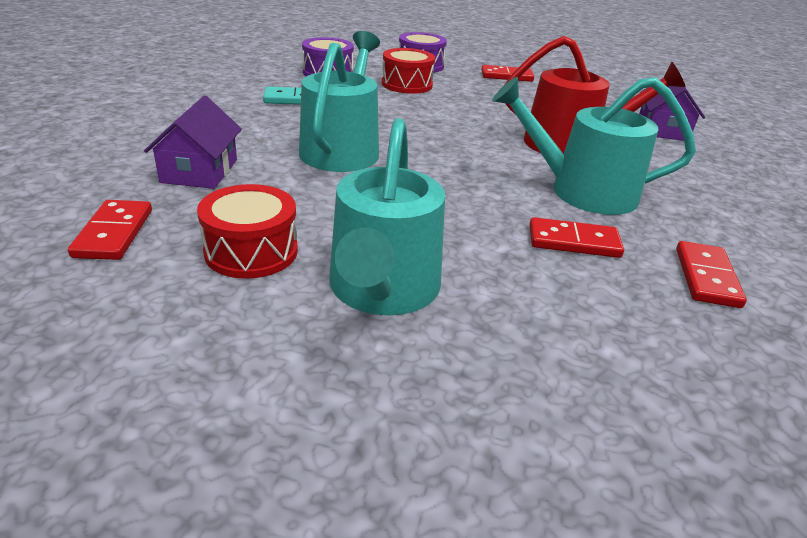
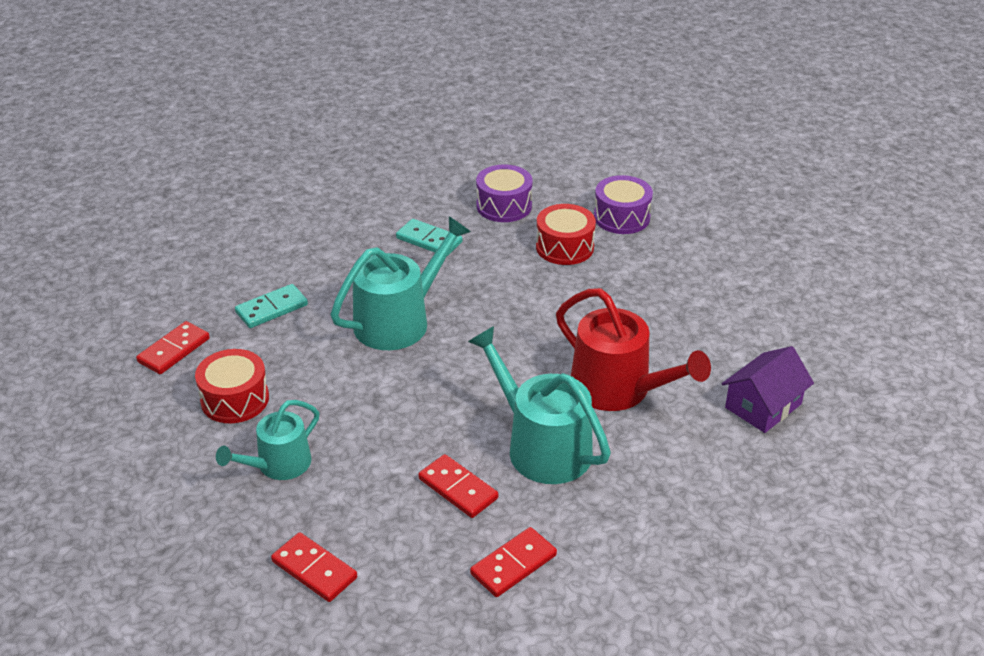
camera: 40 degrees right, 5 degrees up
purple house [144,96,242,189] -> turquoise domino [235,284,308,328]
turquoise watering can [329,118,445,316] -> turquoise watering can [216,400,319,480], size x0.62
red domino [481,65,534,82] -> red domino moved to [271,532,357,602]

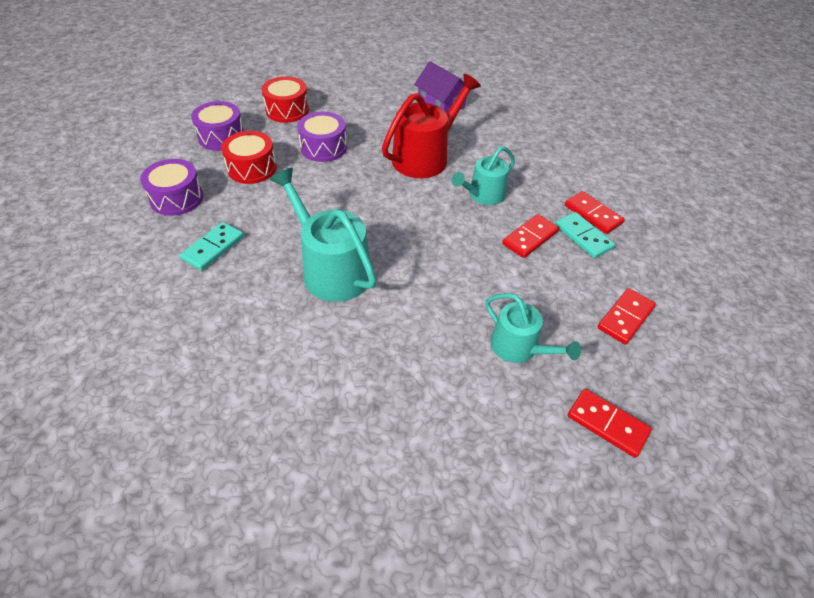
camera: 90 degrees left, 10 degrees up
red domino [136,321,210,374] -> red domino moved to [568,389,652,458]
red drum [195,349,269,423] -> red drum moved to [261,76,309,123]
turquoise domino [235,284,308,328] -> turquoise domino moved to [555,212,615,258]
turquoise watering can [468,326,611,484] -> turquoise watering can [452,146,515,205], size x0.62
none -> purple drum [297,112,347,162]

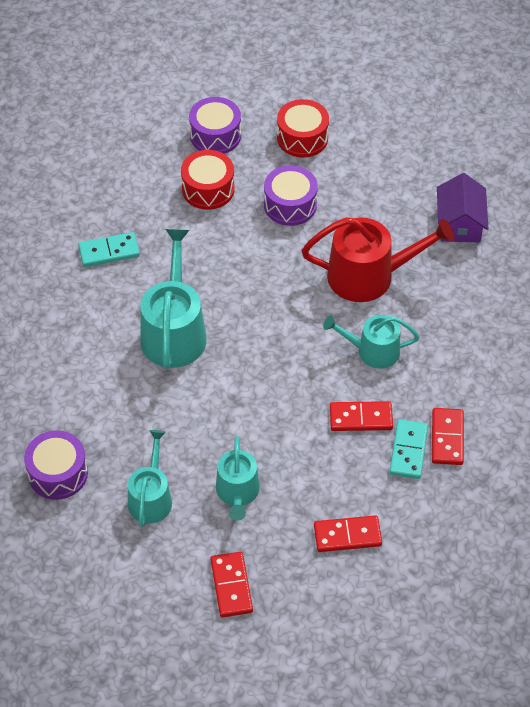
camera: 45 degrees right, 5 degrees up
purple drum [140,159,203,216] -> purple drum moved to [24,430,88,500]
none -> turquoise watering can [128,430,172,527]

